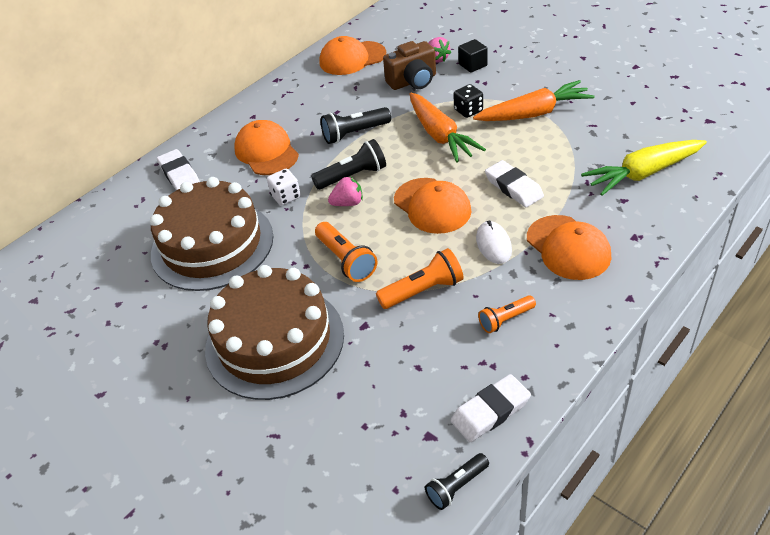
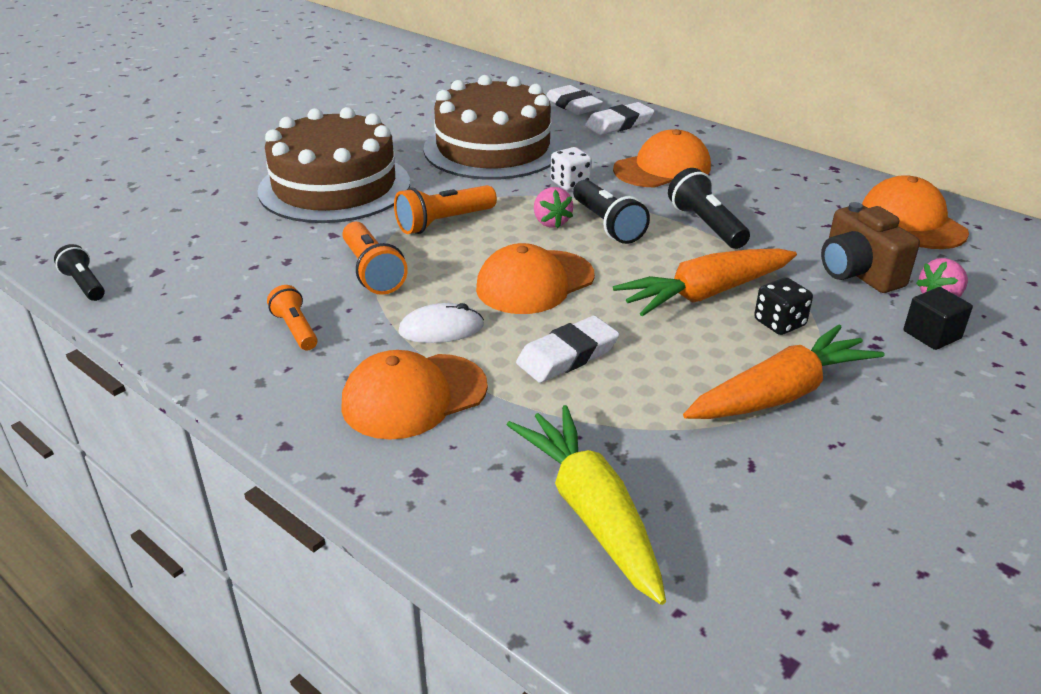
camera: 85 degrees right, 10 degrees down
white eraser [451,374,531,442] -> white eraser moved to [546,85,603,115]
orange carrot [473,80,595,121] -> orange carrot turned 105 degrees counterclockwise [683,324,885,419]

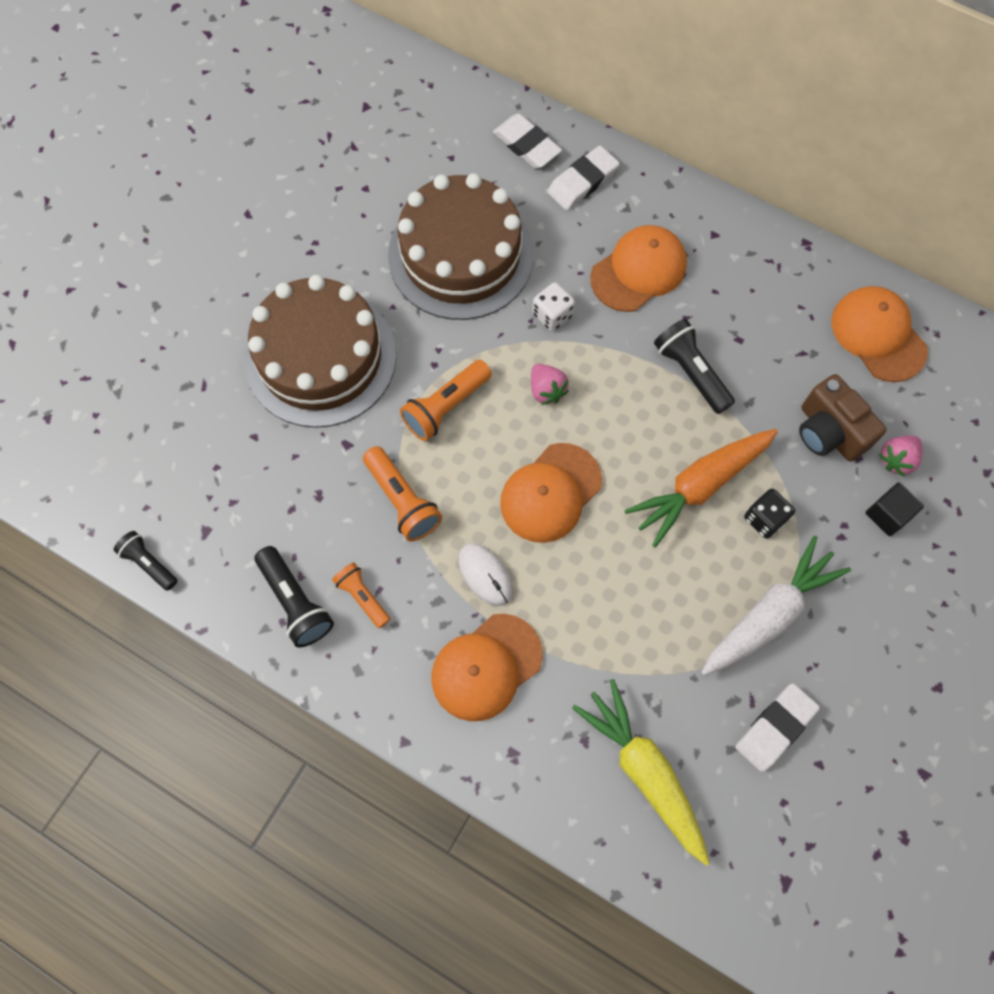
camera: 10 degrees left, 35 degrees up
white mouse [398,303,484,343] -> white mouse turned 75 degrees clockwise [459,544,513,606]
white eraser [516,316,619,383] -> white eraser moved to [735,683,820,772]
black flashlight [573,180,650,244] -> black flashlight moved to [255,546,334,648]
orange carrot [683,324,885,419] -> white carrot [701,536,851,676]

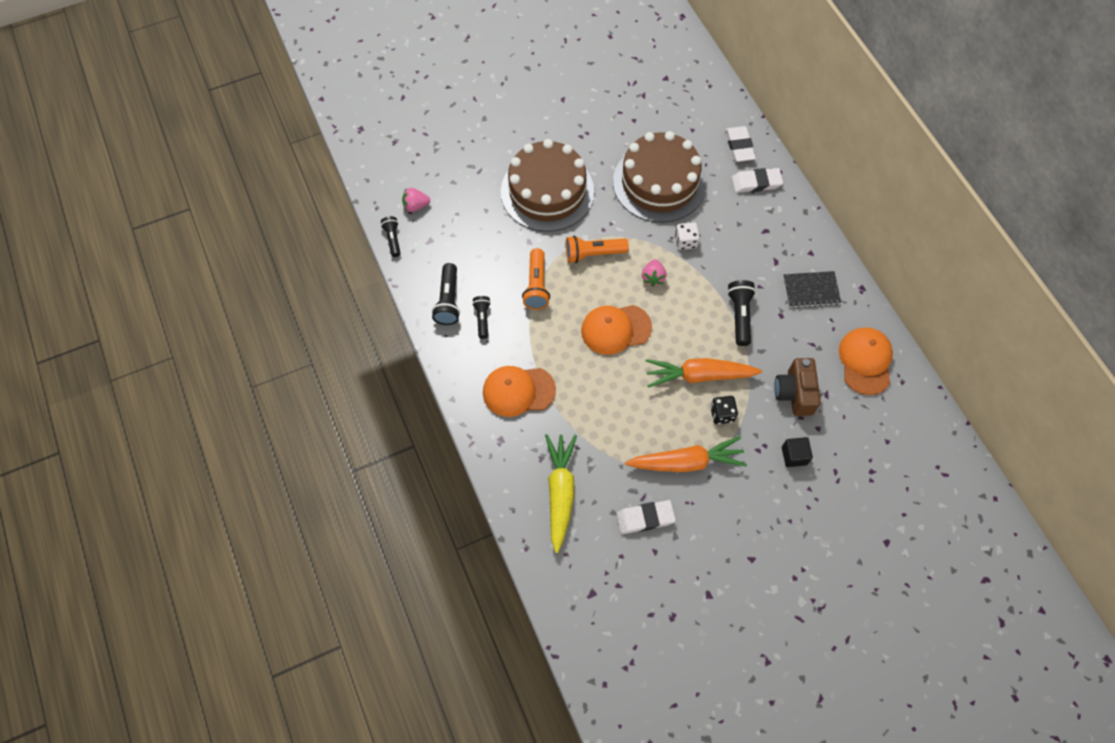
camera: 35 degrees right, 5 degrees down
orange flashlight [332,563,390,628] -> black flashlight [472,296,491,339]
white mouse [459,544,513,606] -> none
orange cap [590,225,687,312] -> none
white carrot [701,536,851,676] -> orange carrot [625,436,747,472]
pink strawberry [879,435,923,477] -> pink strawberry moved to [402,188,430,212]
none -> black notebook [783,271,841,308]

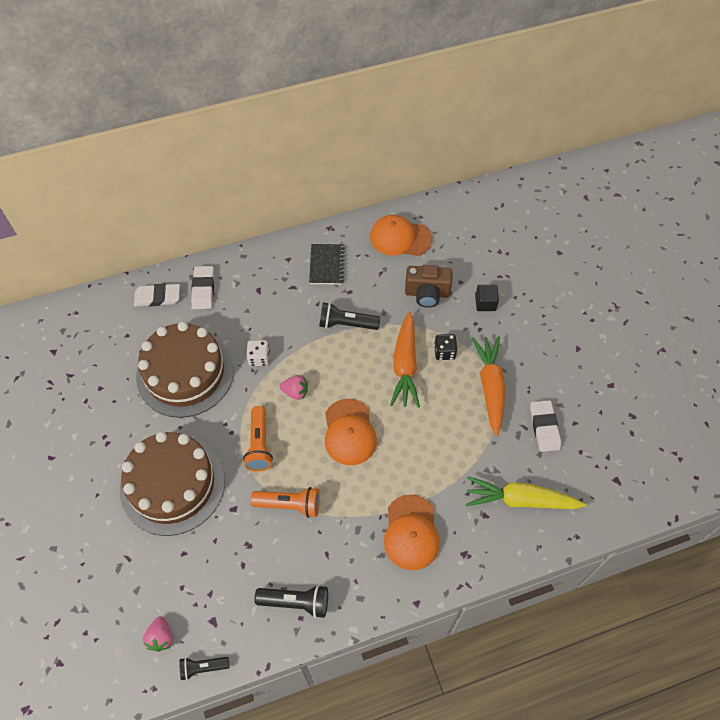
camera: 85 degrees left, 5 degrees down
black flashlight [472,296,491,339] -> none

